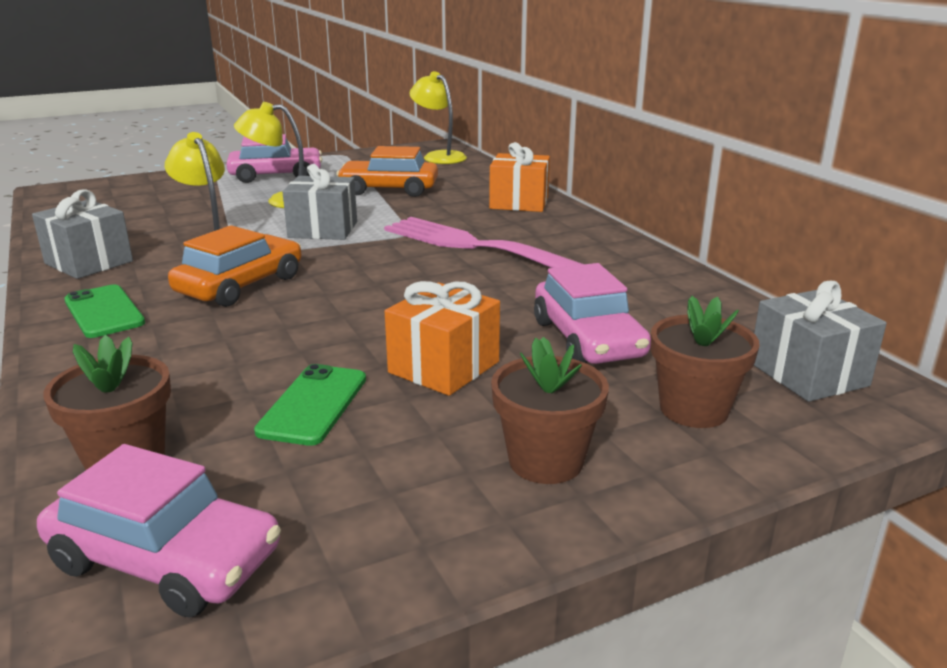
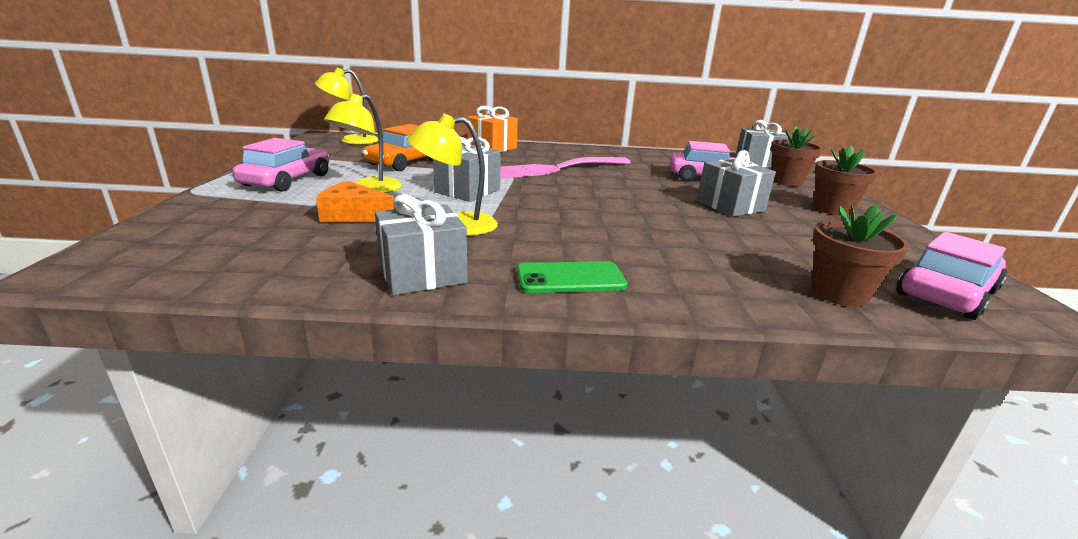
camera: 65 degrees left, 0 degrees up
orange car [168,225,301,307] -> none
green phone [254,364,366,446] -> none
orange gift [385,281,500,396] -> grey gift [697,150,776,217]
none -> orange cheese [316,181,395,222]

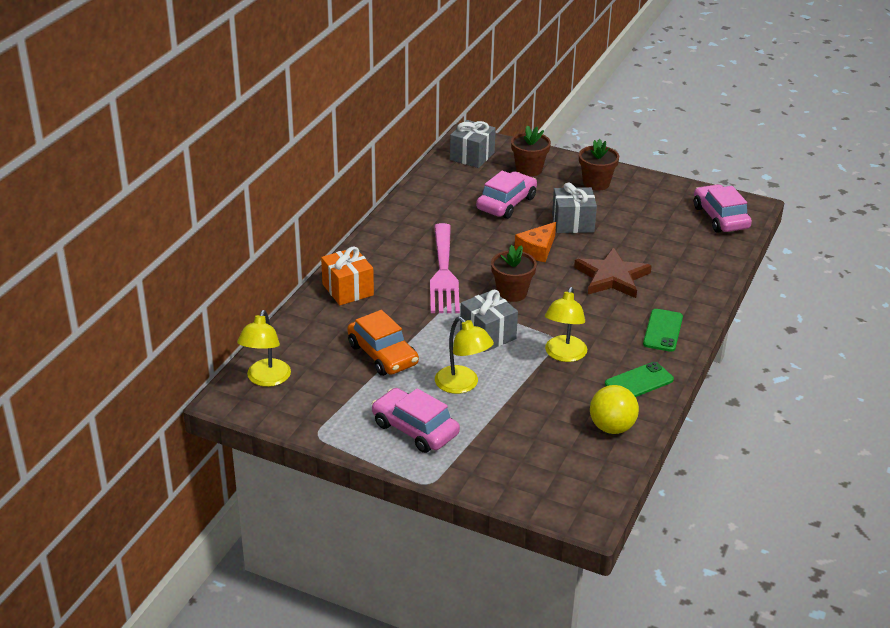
camera: 65 degrees left, 10 degrees up
orange cheese [316,181,395,222] -> orange cheese moved to [515,222,556,262]
grey gift [375,194,468,295] -> green phone [605,362,674,397]
brown flower pot [811,204,909,307] -> brown flower pot moved to [491,245,537,302]
none -> brown star [574,247,652,298]
none -> yellow ball [590,385,639,434]

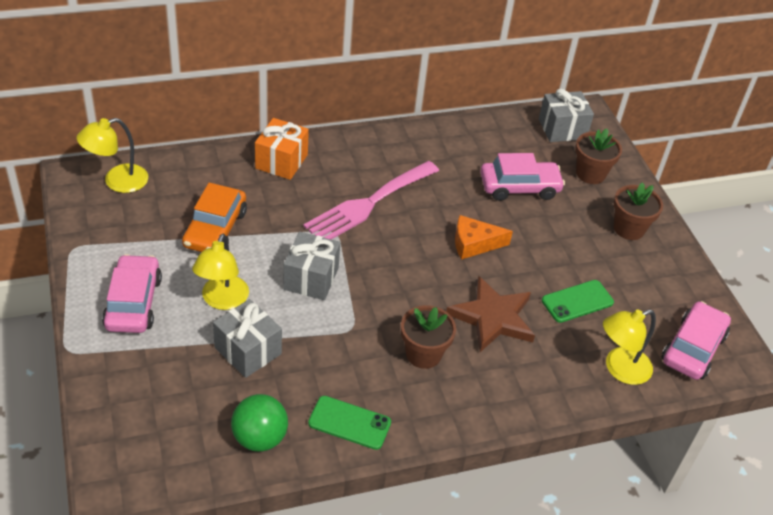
camera: 45 degrees right, 10 degrees up
brown flower pot [491,245,537,302] -> brown flower pot moved to [401,305,456,369]
yellow lamp [545,287,587,362] -> yellow lamp moved to [603,309,656,385]
grey gift [552,183,597,233] -> grey gift moved to [213,299,282,378]
yellow ball [590,385,639,434] -> green ball [231,394,288,452]
green phone [643,309,683,352] -> green phone moved to [542,280,614,323]

